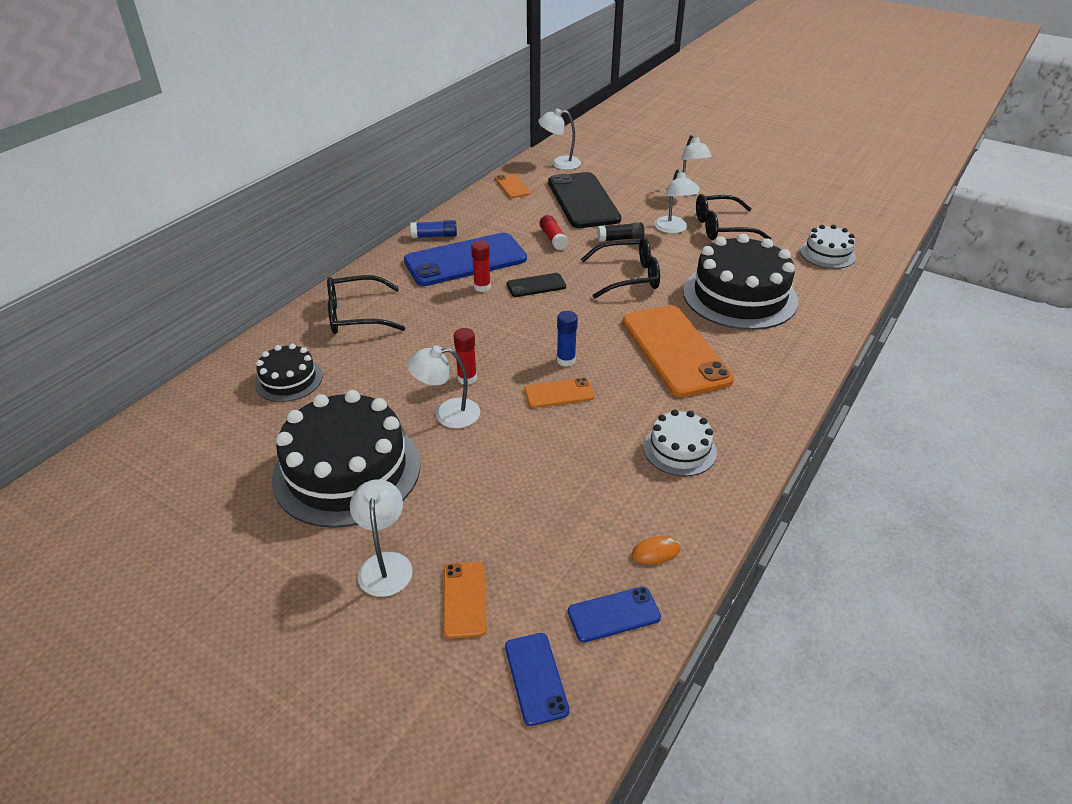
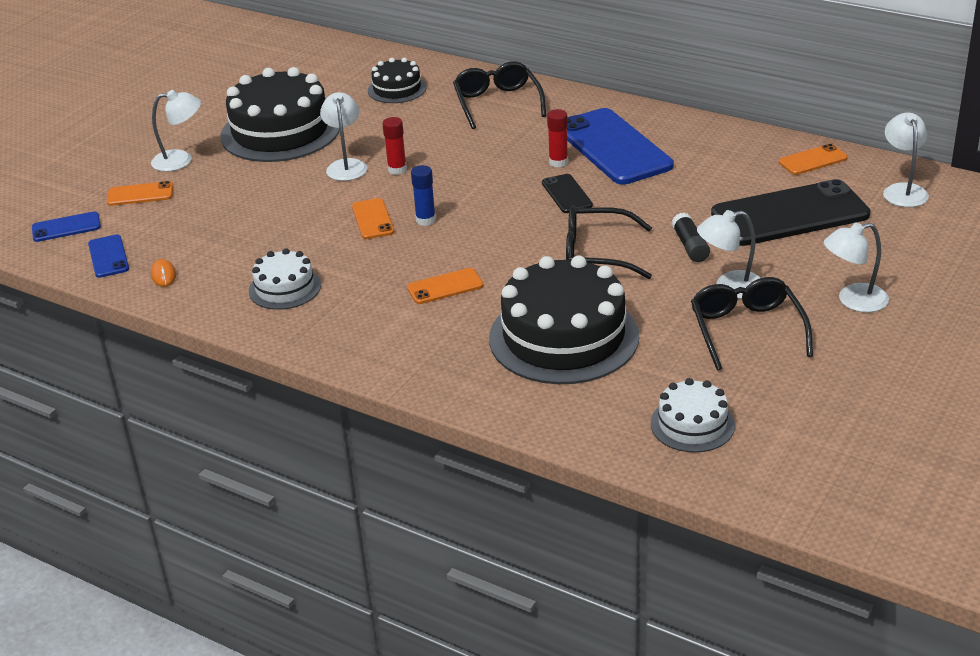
camera: 90 degrees right, 5 degrees down
blue glue stick [410,220,457,238] -> none
red glue stick [540,215,568,250] -> none
black glasses [581,237,660,298] -> black glasses turned 105 degrees clockwise [566,205,652,279]
orange phone [622,305,734,397] -> orange phone [407,268,483,304], size x0.47

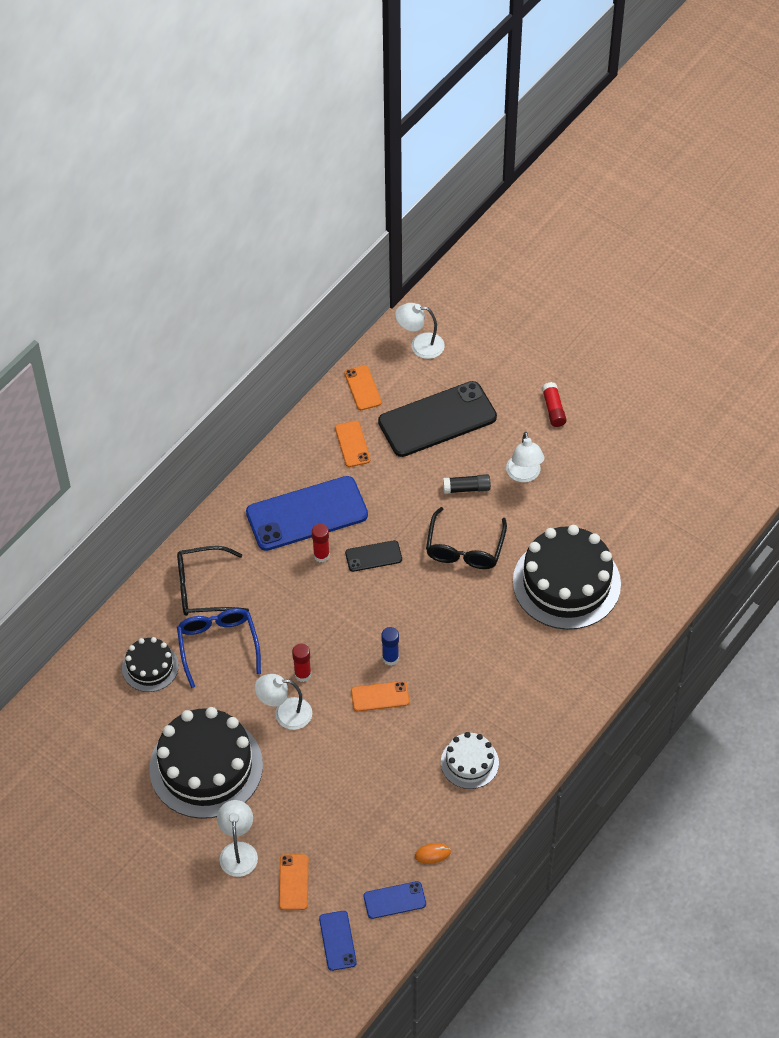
camera: 85 degrees left, 20 degrees up
orange phone [407,268,483,304] -> orange phone moved to [335,421,370,467]
white cake [651,378,735,453] -> none
black glasses [691,277,813,370] -> none
black phone [711,179,871,246] -> black phone turned 75 degrees clockwise [378,381,497,457]
white lamp [824,223,889,312] -> red glue stick [542,382,567,427]
none -> blue glasses [177,608,261,688]

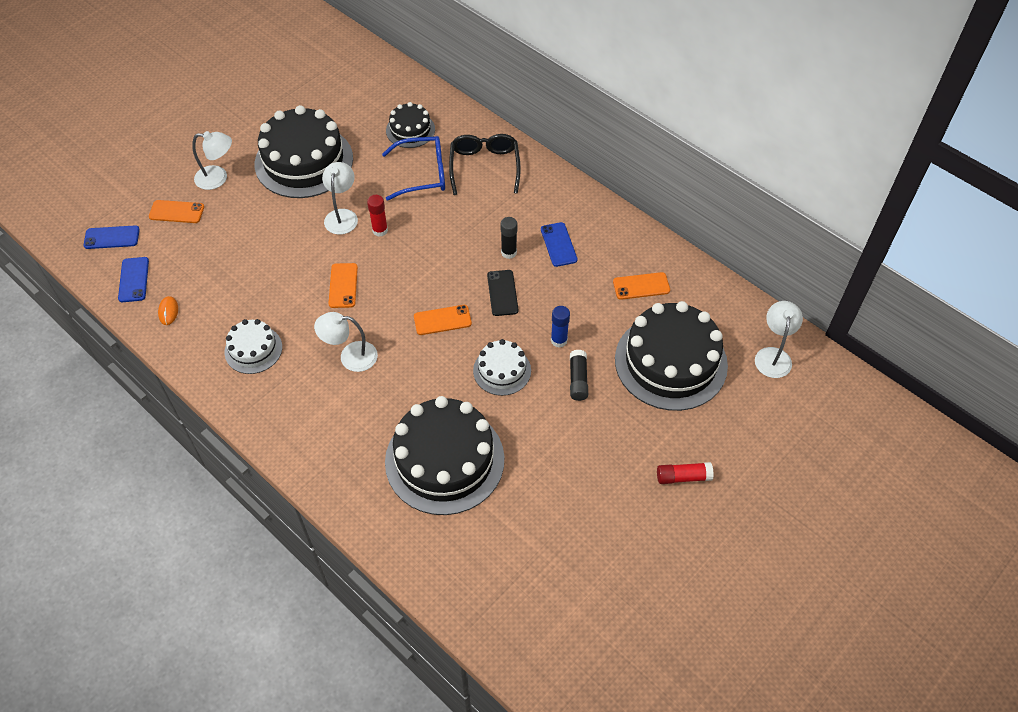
camera: 95 degrees right, 0 degrees up
blue phone [246,476,368,551] -> blue phone [541,222,578,267], size x0.47
red glue stick [312,524,330,562] -> black glue stick [501,217,517,259]
orange phone [344,365,382,410] -> orange phone moved to [414,305,472,335]
black phone [378,381,497,457] -> black cake [615,301,728,411]
blue glue stick [381,627,399,666] -> blue glue stick moved to [551,306,570,348]
black glasses [426,507,507,569] -> white cake [473,339,531,396]
white lamp [506,432,545,482] -> white lamp moved to [314,312,378,372]

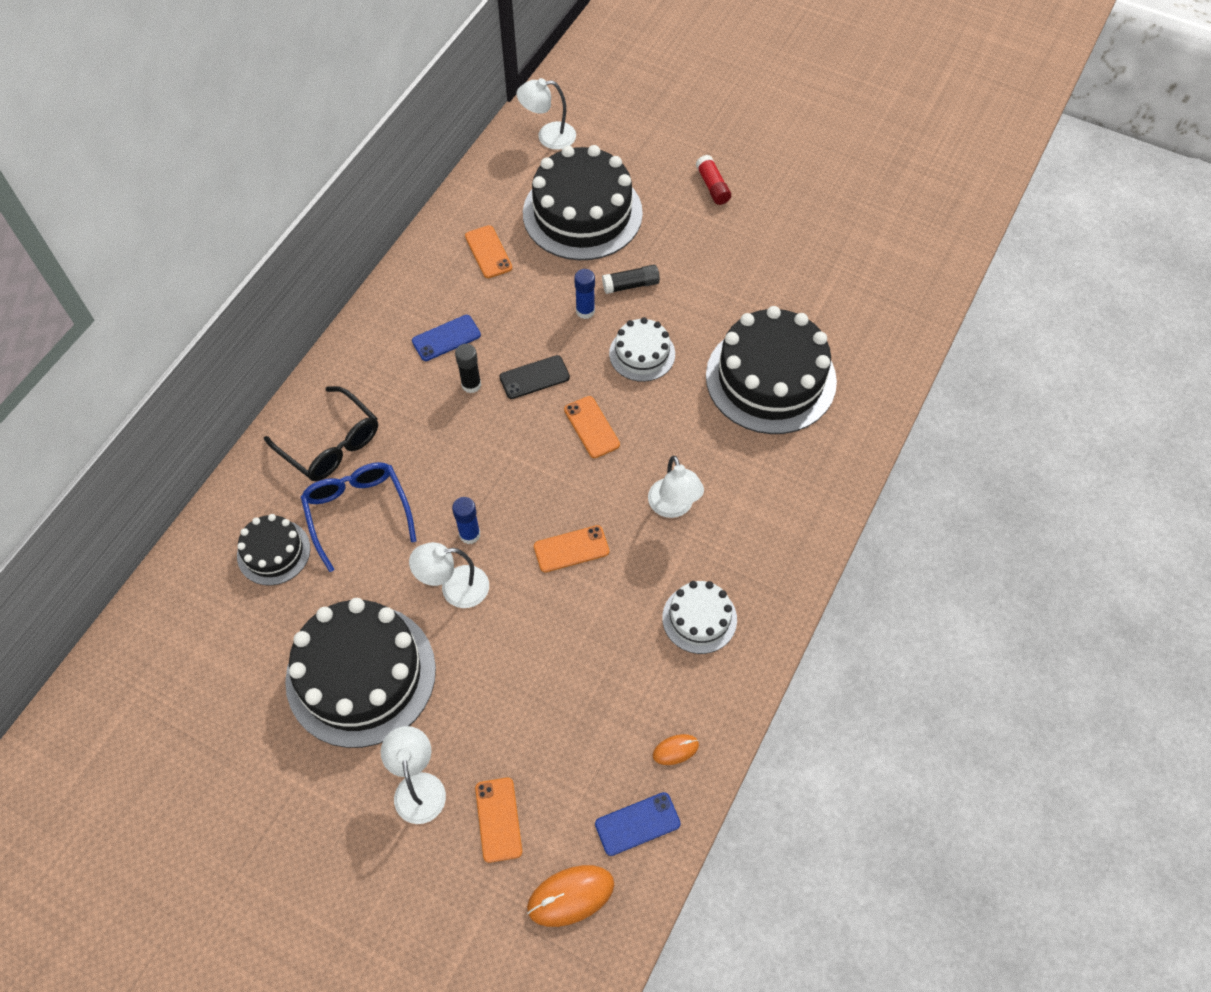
camera: 105 degrees left, 5 degrees up
blue phone [84,225,140,249] -> orange mouse [527,865,614,927]
red glue stick [367,195,388,237] -> blue glue stick [452,497,480,544]
black glasses [449,134,521,195] -> black glasses turned 120 degrees counterclockwise [264,386,378,481]

